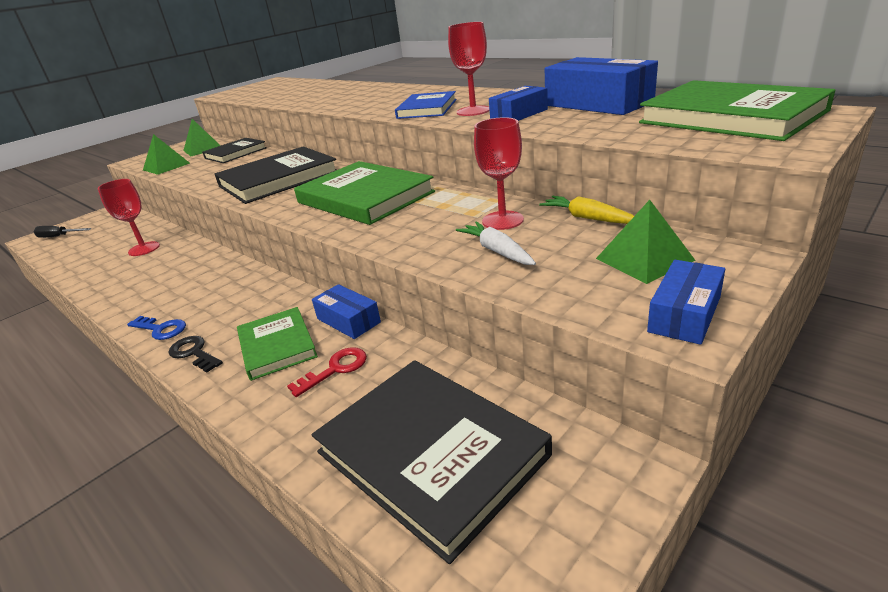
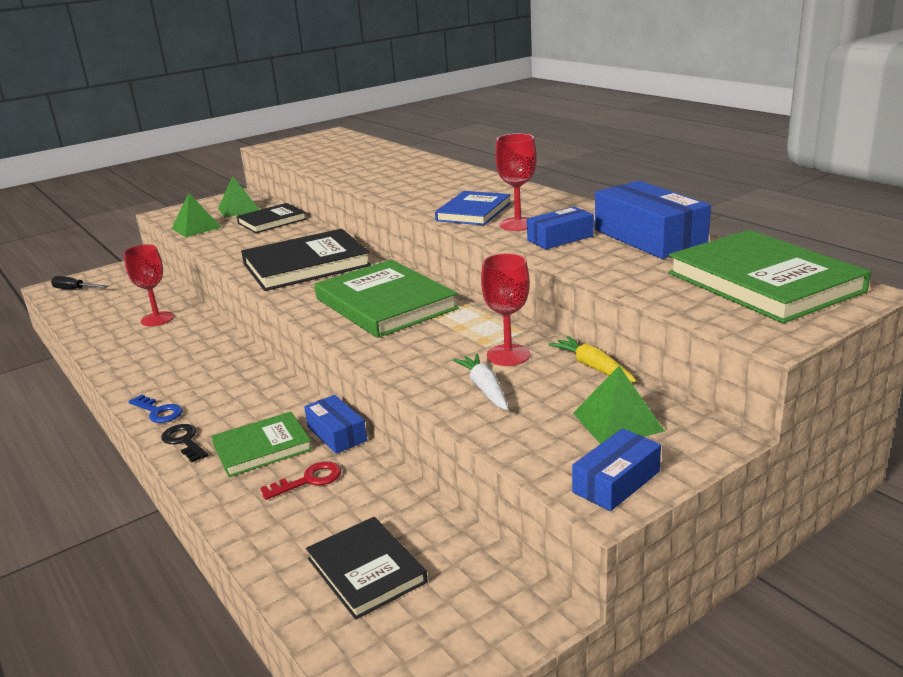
camera: 10 degrees right, 5 degrees down
green book [237,307,318,381] -> green book turned 75 degrees clockwise [211,412,312,477]
black book [312,360,552,564] -> black book [306,517,428,620], size x0.60

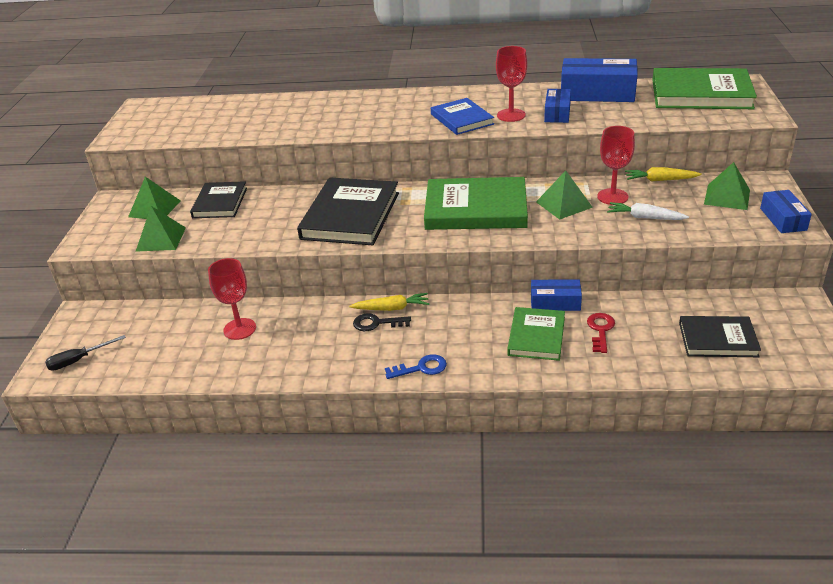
camera: 50 degrees left, 10 degrees up
black key [161,424,208,462] -> black key moved to [353,313,411,331]
none -> yellow carrot [349,293,429,311]
none -> green pyramid [536,170,593,220]

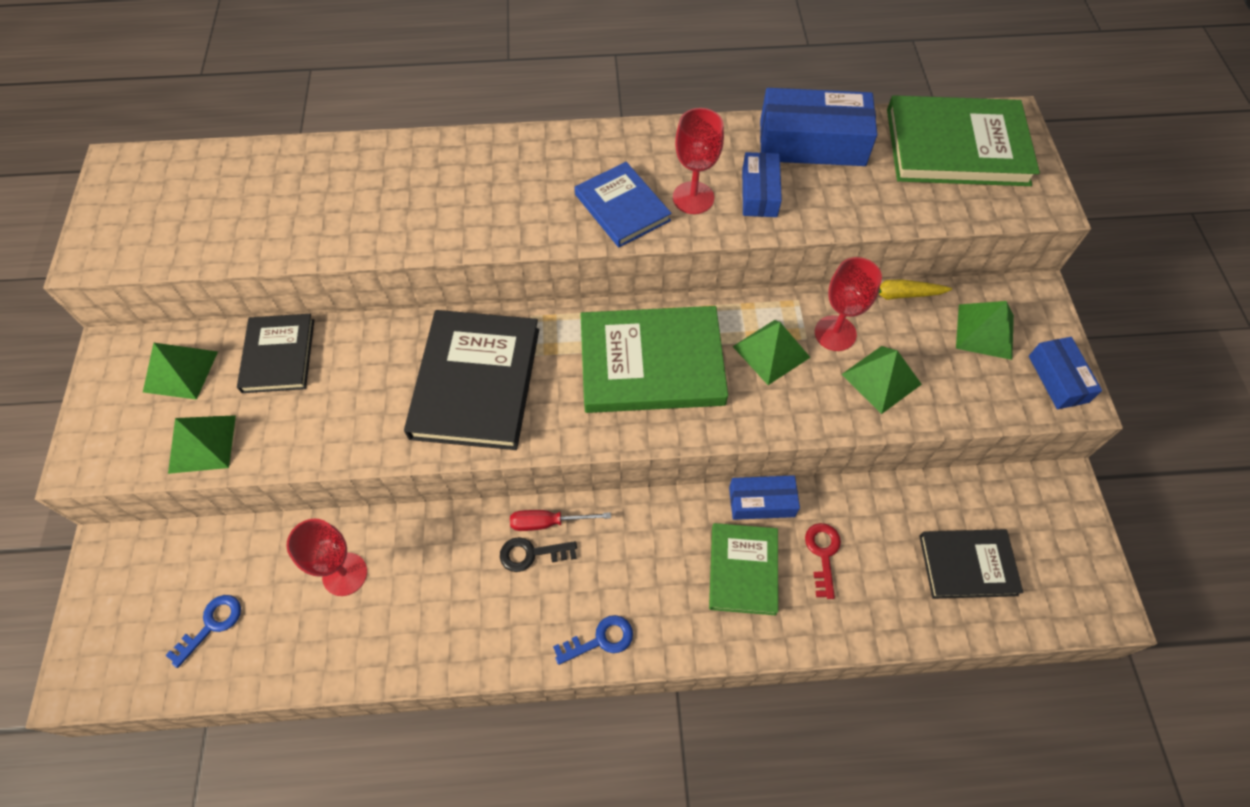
camera: 10 degrees left, 25 degrees up
black screwdriver [45,335,126,371] -> none
yellow carrot [349,293,429,311] -> red screwdriver [510,510,611,531]
white carrot [607,202,689,220] -> green pyramid [842,346,922,414]
none -> blue key [165,595,241,668]

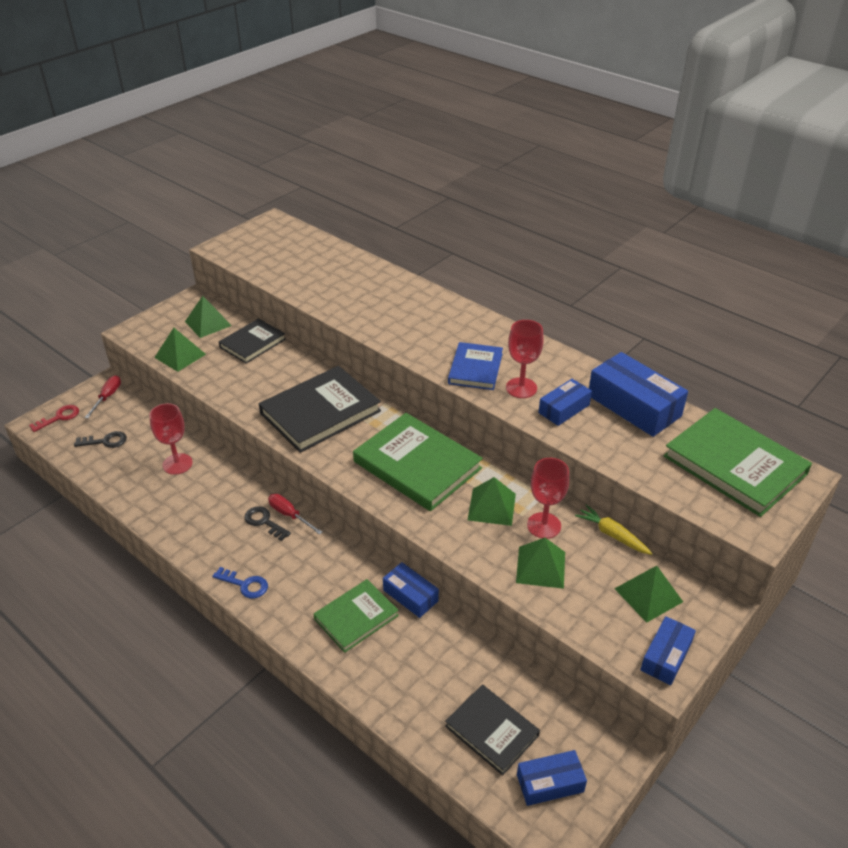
camera: 45 degrees right, 20 degrees down
blue key [165,595,241,668] -> black key [74,431,127,448]
red key [805,523,841,599] -> red key moved to [29,405,79,432]
none -> red screwdriver [84,375,121,418]
none -> blue box [517,750,587,806]

